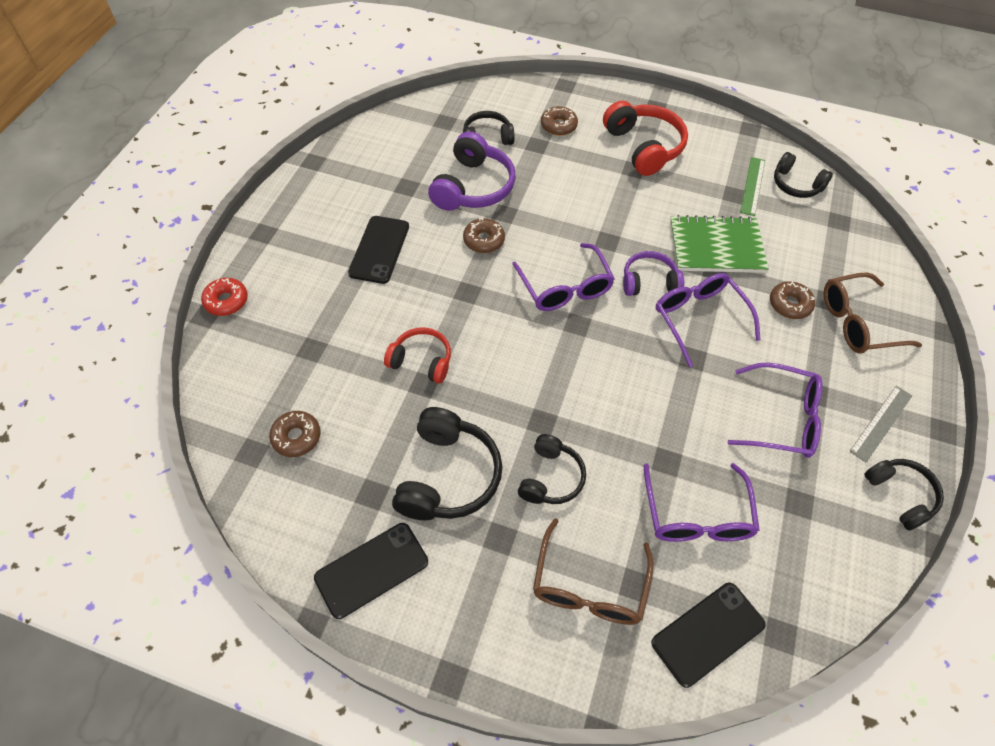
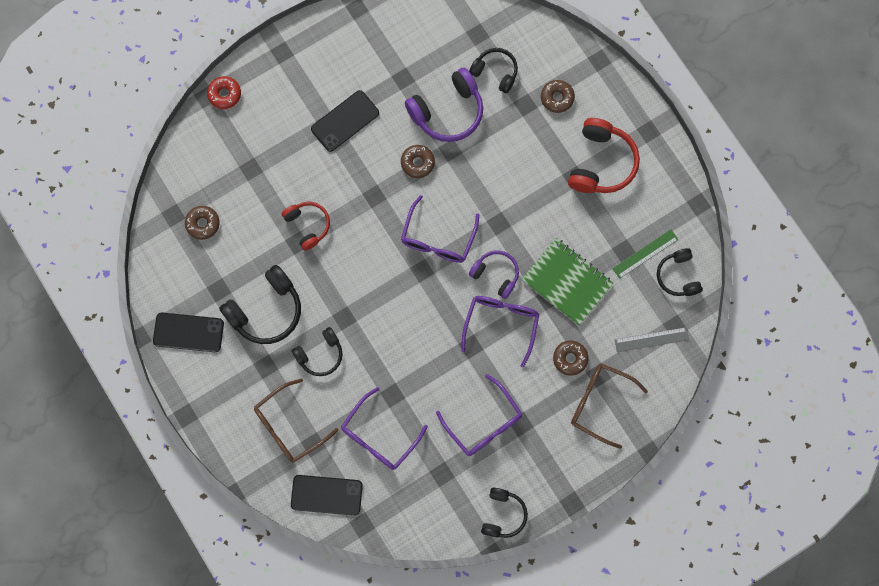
camera: 40 degrees right, 20 degrees up
grey ruler [850,386,912,462] -> grey ruler moved to [615,327,689,352]

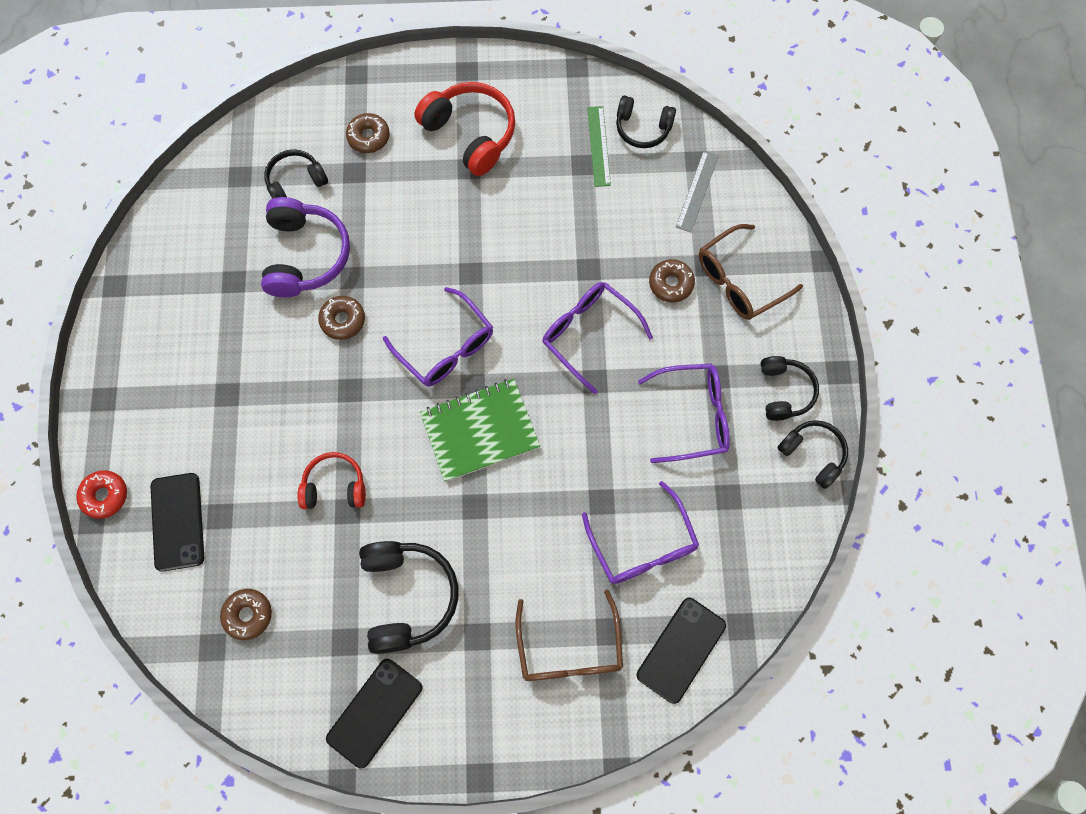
camera: 60 degrees left, 5 degrees down
black headphones [292,327,343,376] -> black headphones moved to [761,356,819,421]
black phone [311,90,379,152] -> black phone moved to [151,473,204,572]
purple headphones [469,250,519,299] -> none
green notebook [521,238,614,326] -> green notebook moved to [420,378,540,482]

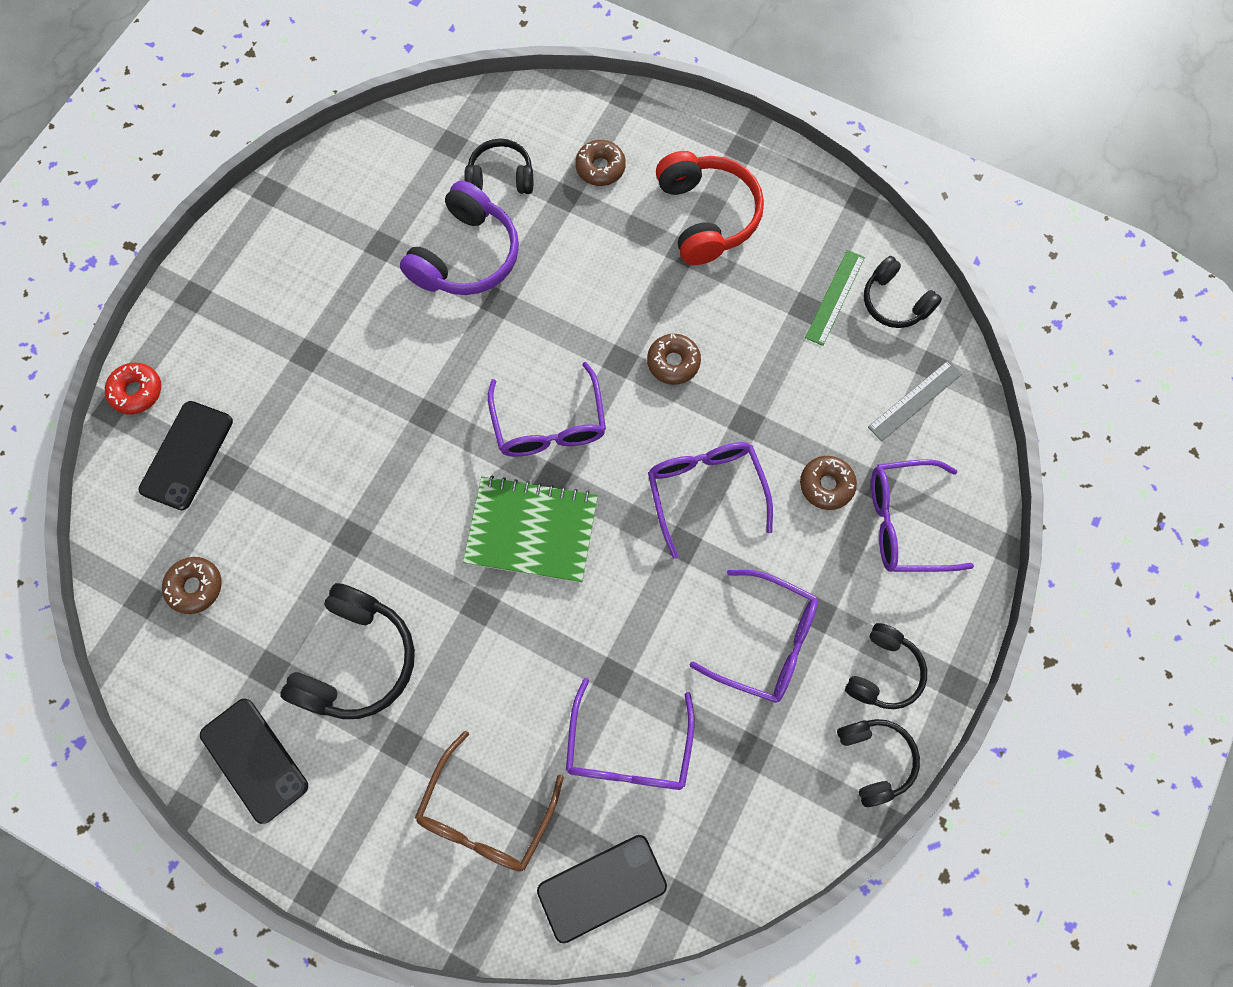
camera: 30 degrees right, 0 degrees up
red headphones [297,452,366,509] -> none
brown donut [318,296,365,340] -> brown donut moved to [647,334,701,385]
black phone [326,659,422,769] -> black phone turned 75 degrees clockwise [200,699,308,824]
brown glasses [699,224,803,320] -> purple glasses [871,459,974,572]

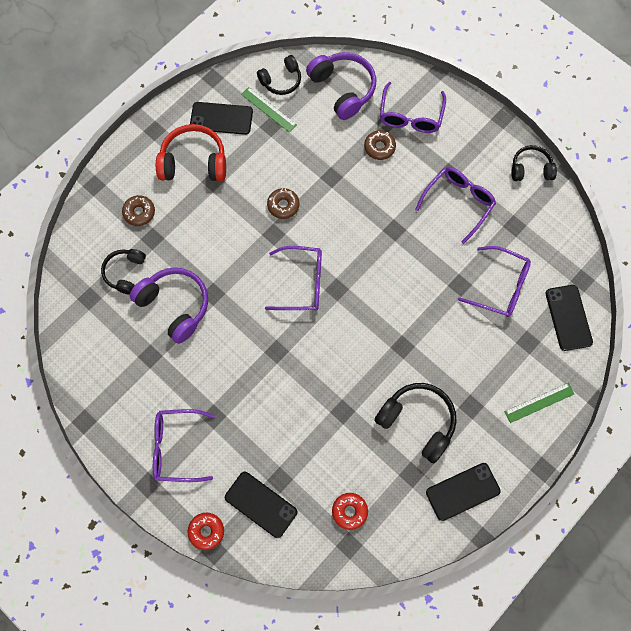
camera: 75 degrees left, 0 degrees up
brown donut [162,557,222,614] -> red donut [332,493,368,530]
brown glasses [415,731,564,872] -> none
green notebook [463,476,598,583] -> none
purple glasses [648,442,773,559] -> purple glasses moved to [153,409,215,482]
black headphones [845,623,927,709] -> none
grey ruler [868,360,962,441] -> purple headphones [306,52,376,120]
none -> black phone [190,102,253,135]
none -> green ruler [504,383,574,423]

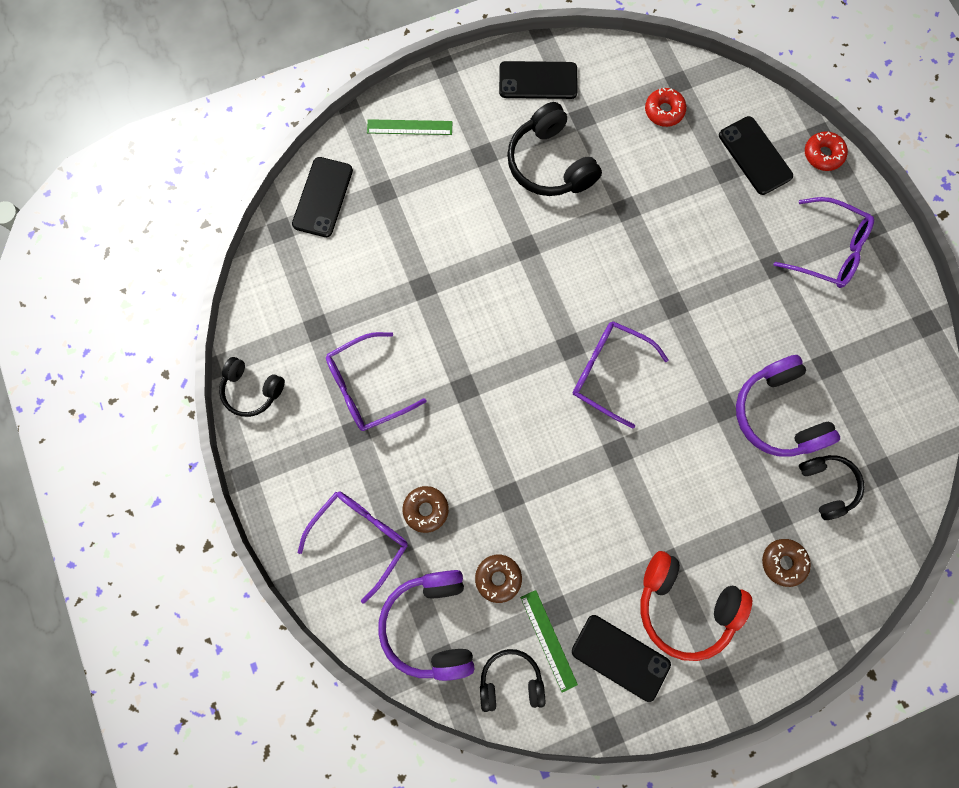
camera: 155 degrees left, 5 degrees up
black headphones [101,249,146,295] -> black headphones turned 60 degrees counterclockwise [799,455,865,520]
brown donut [267,188,299,219] -> brown donut moved to [475,555,522,603]
purple glasses [458,246,531,317] -> none

